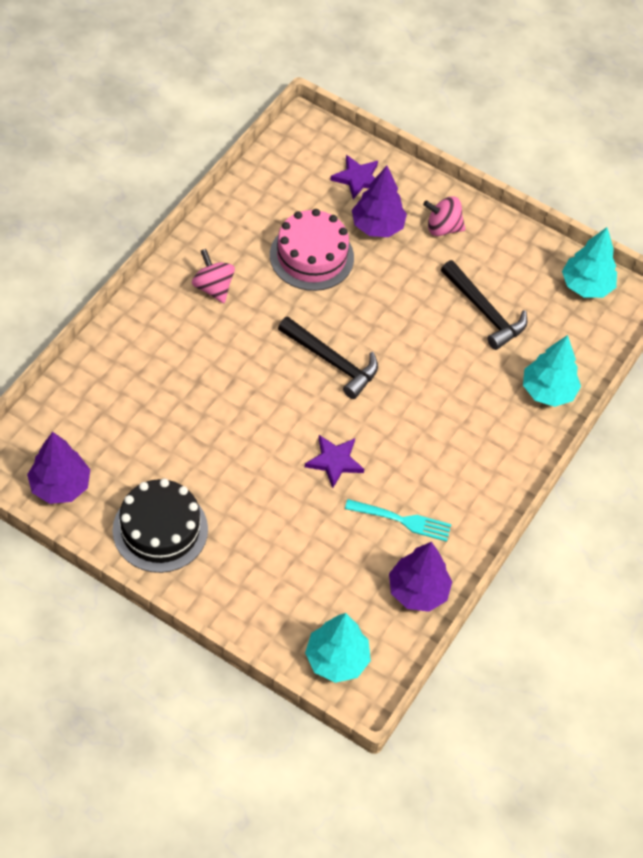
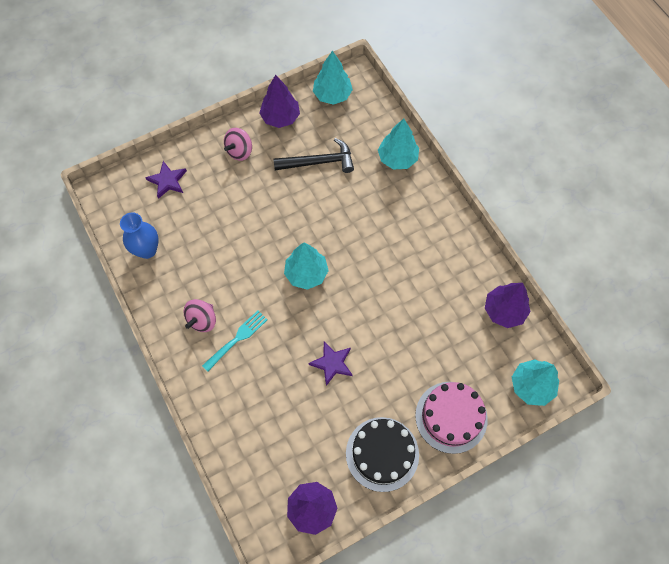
camera: 55 degrees left, 10 degrees up
pink spinning top [192,249,235,303] -> pink spinning top turned 60 degrees counterclockwise [183,299,216,332]
pink cake [270,209,354,291] -> pink cake moved to [415,382,488,454]
black hammer [278,316,378,399] -> turquoise tree [284,242,329,290]
purple star [305,435,364,488] -> purple star moved to [308,341,353,386]
turquoise fork [345,499,451,542] -> turquoise fork moved to [202,310,268,372]
purple tree [352,166,407,237] -> purple tree moved to [259,75,300,128]
none -> blue vase [120,212,159,259]

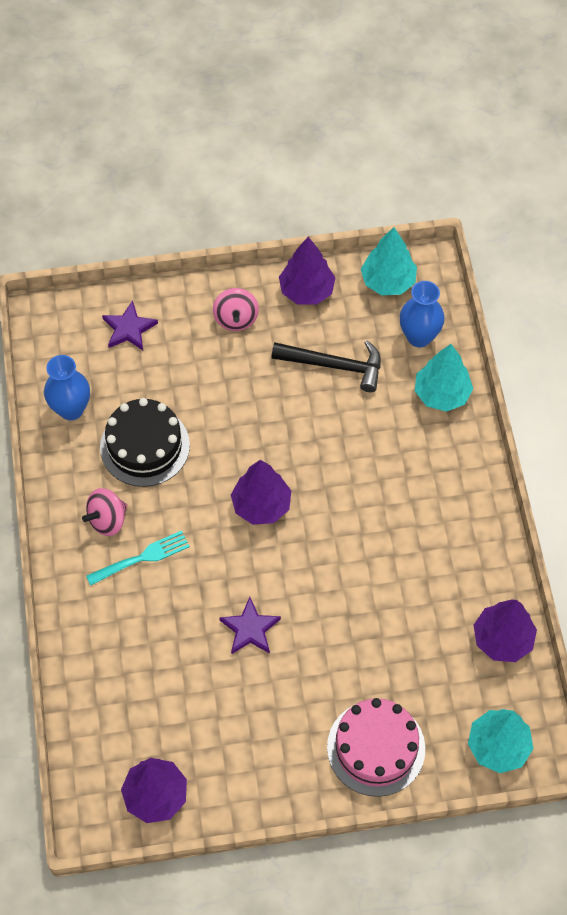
camera: 20 degrees right, 5 degrees down
pink spinning top [224,128,252,161] -> pink spinning top turned 60 degrees counterclockwise [213,288,259,331]
turquoise tree [284,242,329,290] -> purple tree [231,460,291,525]
black cake [346,417,419,492] -> black cake moved to [100,398,190,487]
none -> blue vase [400,281,445,347]

